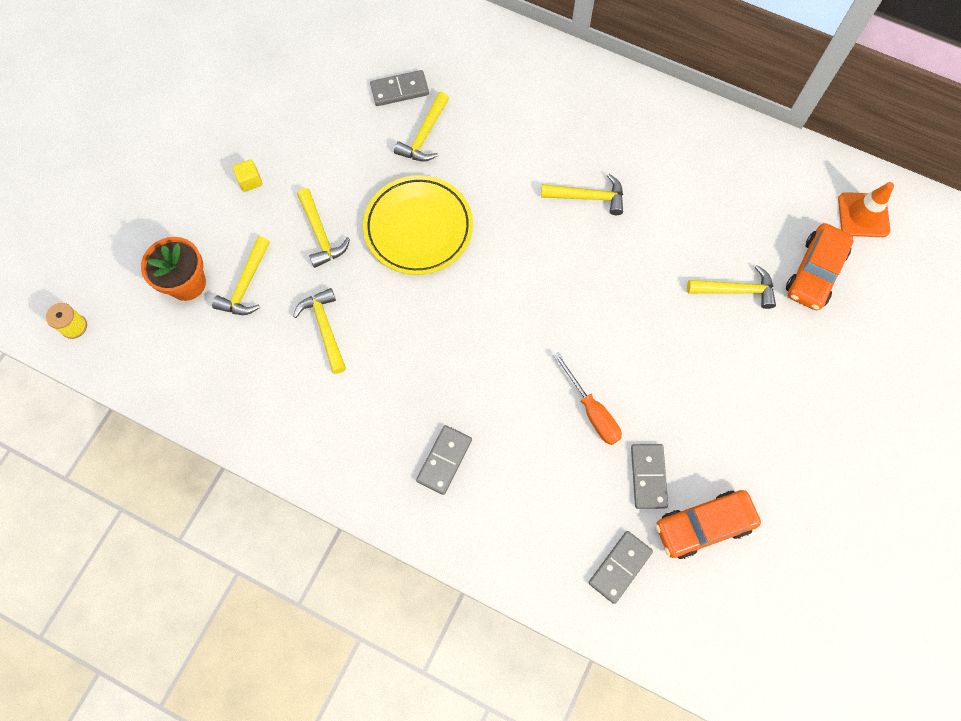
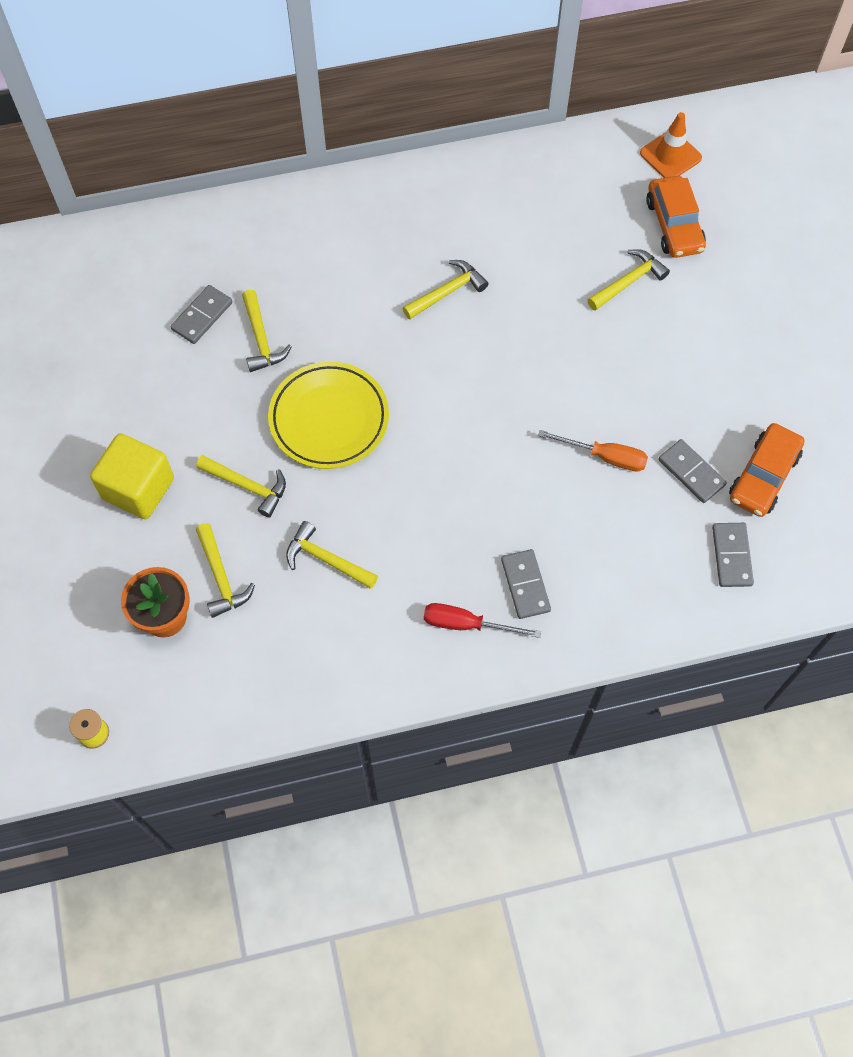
camera: 40 degrees left, 5 degrees down
yellow cube [233,159,262,192] -> yellow cube [90,433,174,519], size x2.33
none -> red screwdriver [424,603,541,638]

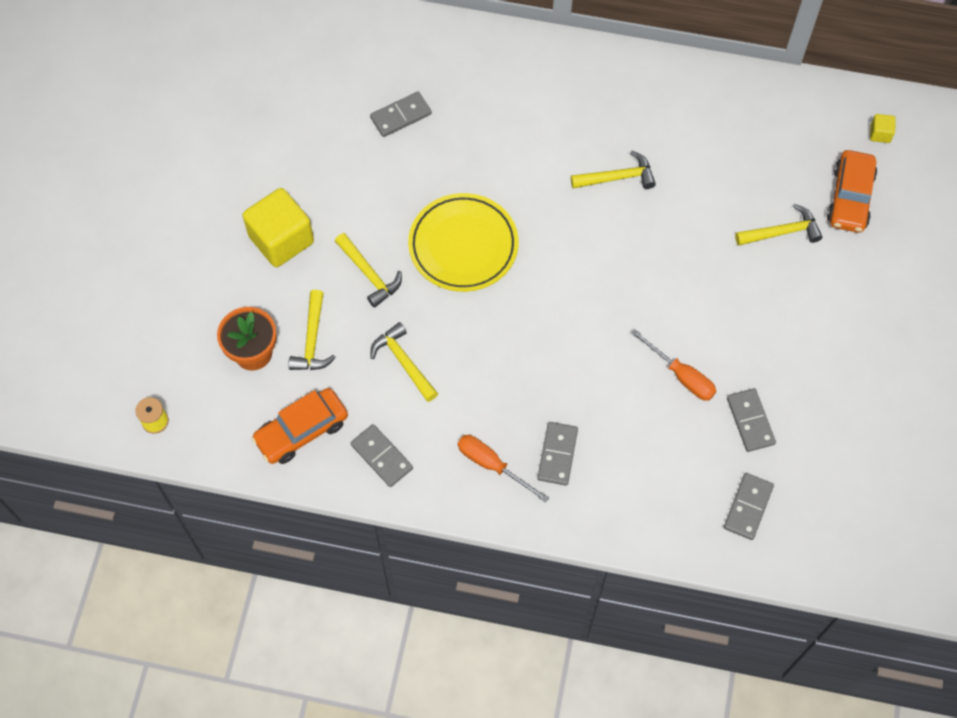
camera: 25 degrees right, 0 degrees up
yellow hammer [242,290,292,372] -> none
red screwdriver [424,603,541,638] -> orange screwdriver [458,435,549,503]
orange traffic cone [640,112,702,178] -> yellow cube [870,114,896,143]
orange car [729,423,804,517] -> orange car moved to [251,388,348,464]
none -> grey domino [351,424,413,487]

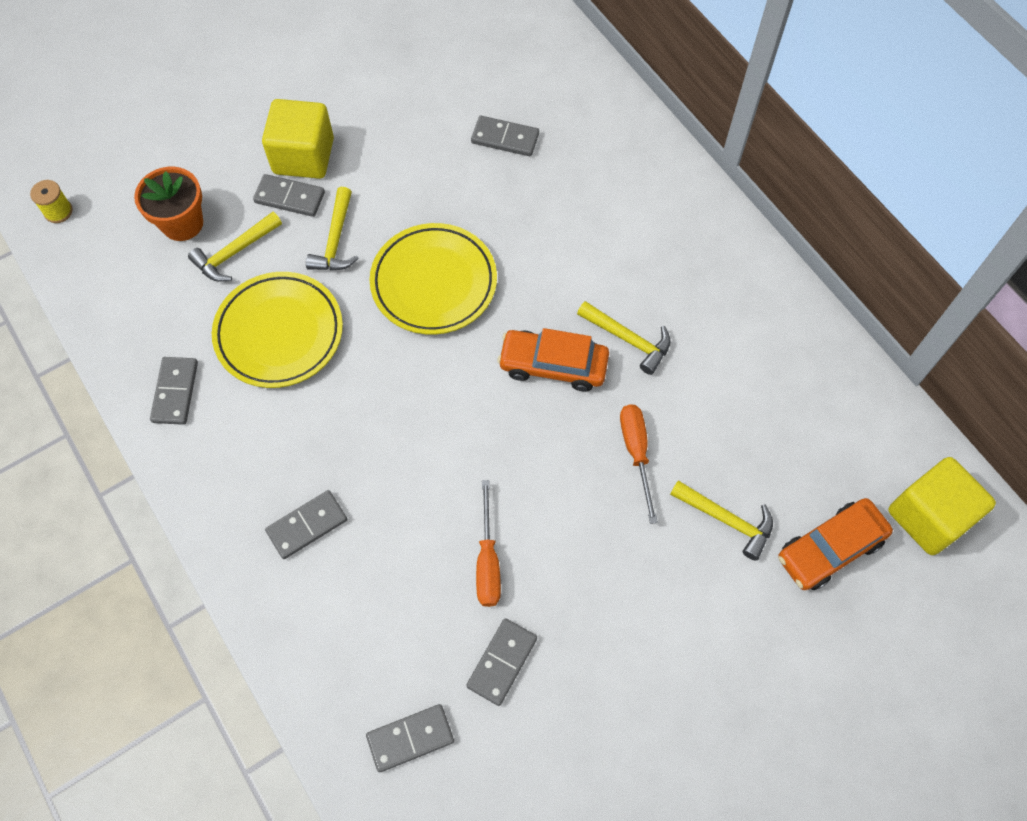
camera: 45 degrees right, 0 degrees up
orange car [251,388,348,464] -> orange car moved to [498,328,609,392]
yellow hammer [370,322,438,402] -> yellow plate [212,272,343,388]
orange screwdriver [458,435,549,503] -> orange screwdriver moved to [620,404,658,524]
yellow cube [870,114,896,143] -> yellow cube [888,457,996,555], size x2.33
none -> grey domino [253,174,325,217]

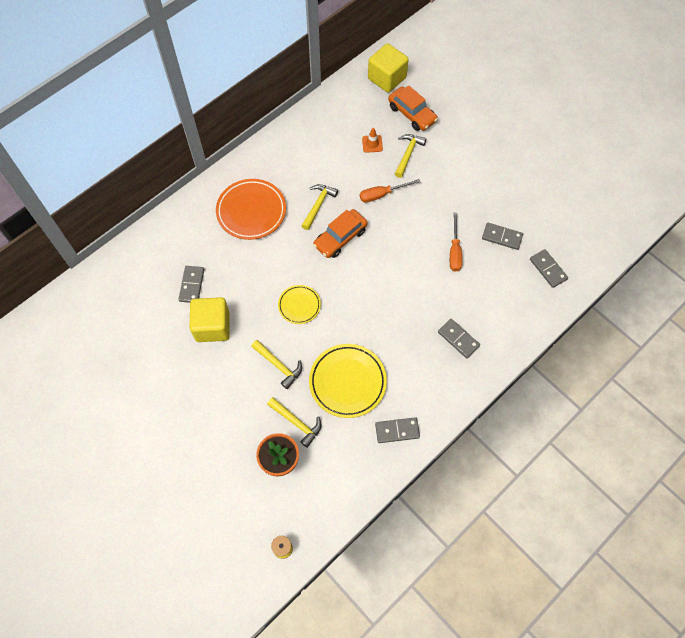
camera: 100 degrees left, 0 degrees up
grey domino [253,174,325,217] -> none
yellow cube [262,99,334,179] -> yellow cube moved to [190,297,230,342]
yellow hammer [306,187,359,270] -> yellow hammer turned 45 degrees clockwise [251,340,302,389]
yellow plate [369,223,497,335] -> yellow plate [278,285,321,324], size x0.58
orange screwdriver [476,480,501,607] -> orange screwdriver turned 105 degrees clockwise [450,213,462,272]
orange car [498,328,609,392] -> orange car turned 45 degrees clockwise [313,209,368,258]
none -> orange plate [216,179,286,240]
none -> orange traffic cone [362,128,383,153]

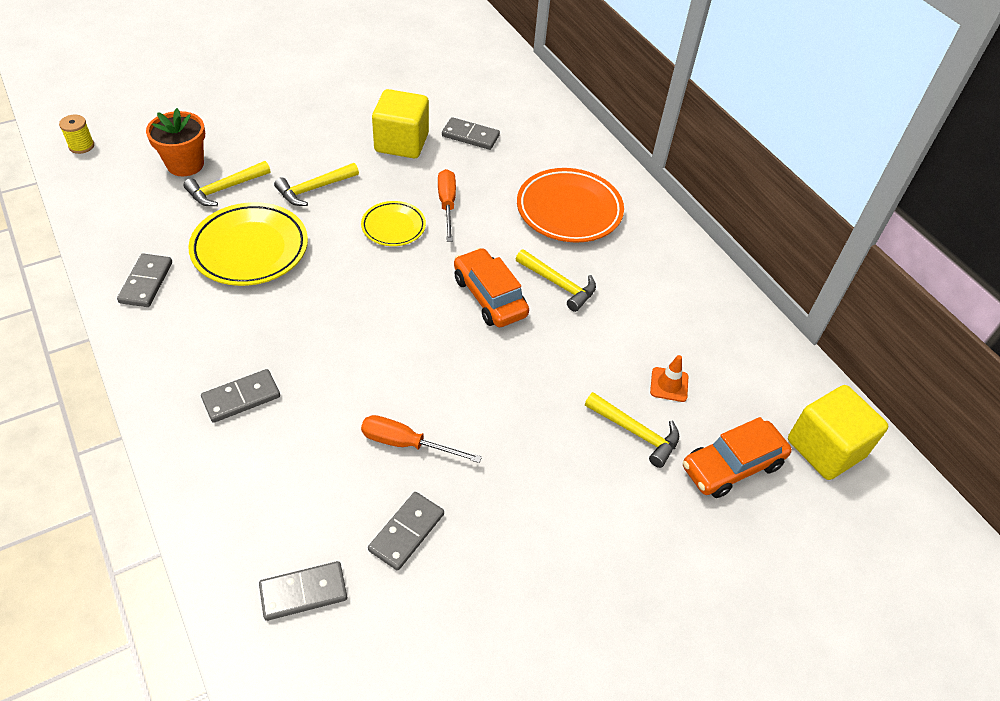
camera: 100 degrees right, 15 degrees down
orange screwdriver [360,179,420,202] -> orange screwdriver moved to [438,169,456,242]

